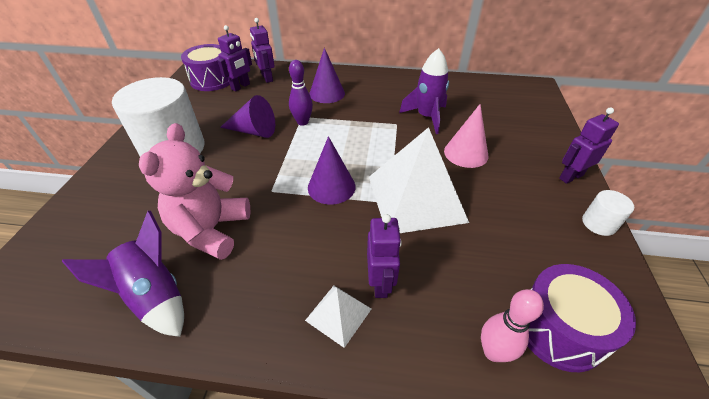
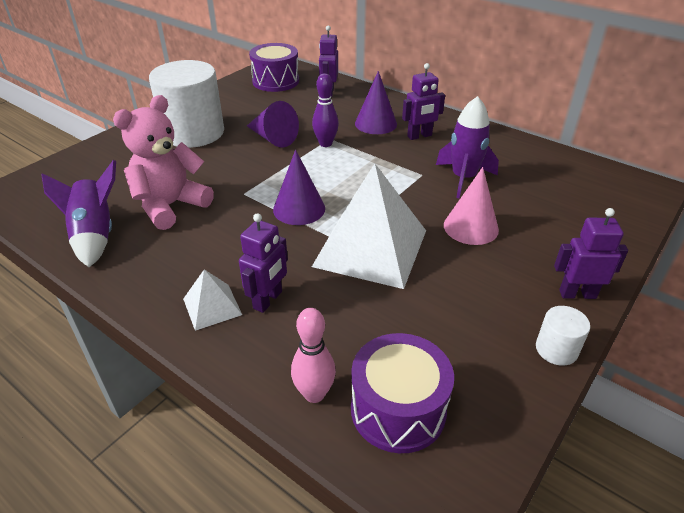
camera: 30 degrees right, 5 degrees down
purple robot [218,25,252,92] -> purple robot moved to [402,63,445,140]

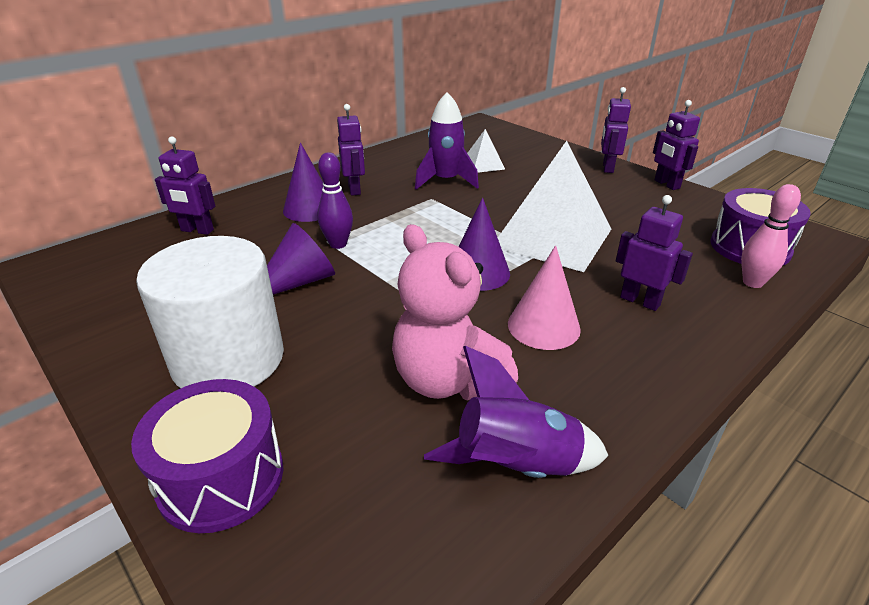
camera: 80 degrees left, 5 degrees down
white pyramid [183,269,242,331] -> white pyramid moved to [467,129,505,173]
purple drum [249,43,299,92] -> purple drum moved to [131,379,283,533]
pink cone [444,167,499,245] -> pink cone moved to [508,245,581,350]
white cylinder [536,306,590,366] -> purple robot [653,100,700,190]

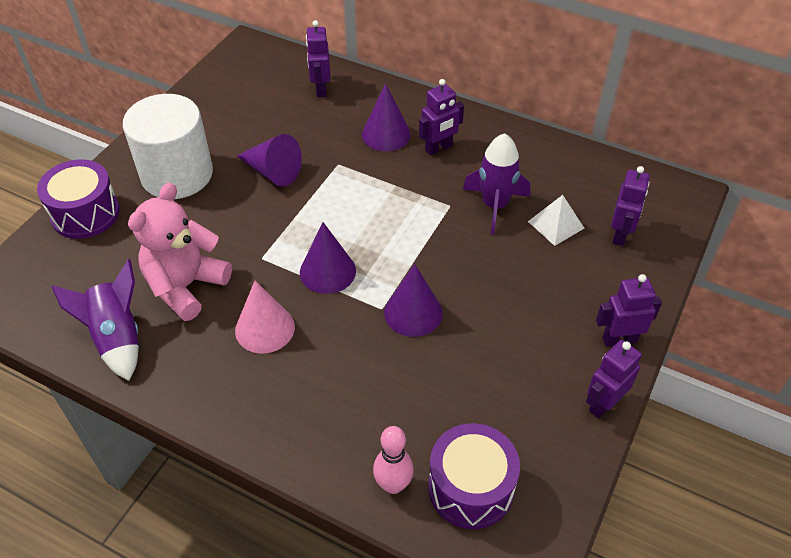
camera: 70 degrees right, 15 degrees up
purple bowling pin [318,152,353,249] -> none
white pyramid [498,141,611,272] -> purple cone [384,264,443,337]
purple robot [616,195,693,311] -> purple robot moved to [611,166,650,246]

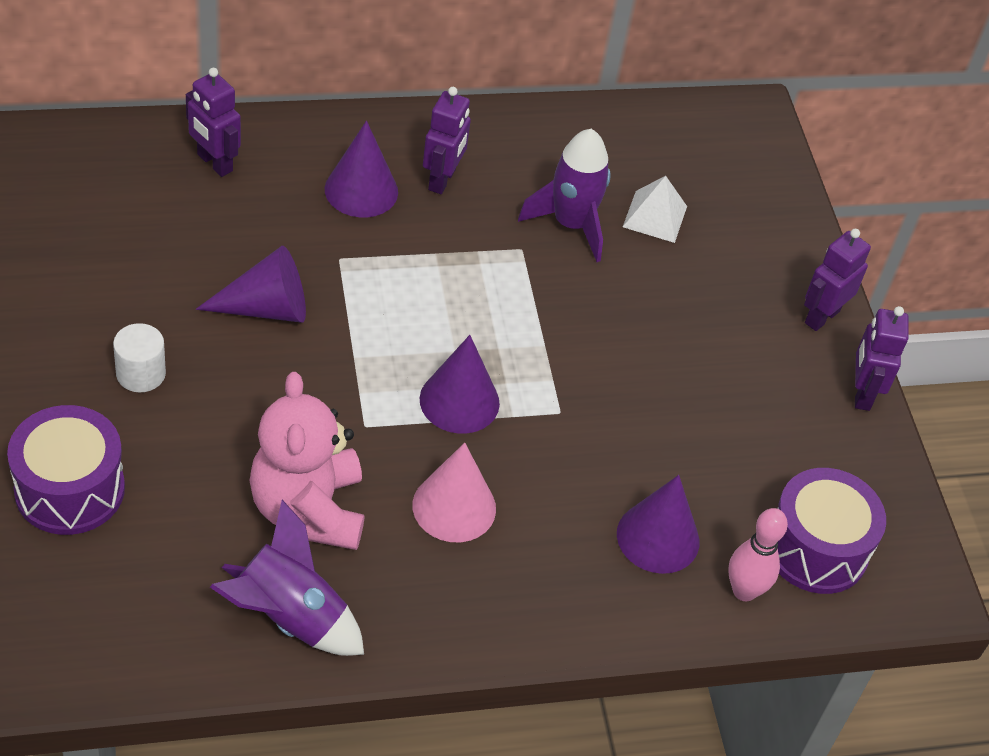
camera: 45 degrees left, 0 degrees up
white cylinder [123,94,213,199] -> white cylinder [113,323,166,392], size x0.43
purple cone [384,264,443,337] -> purple cone moved to [617,475,699,574]
purple robot [611,166,650,246] -> none

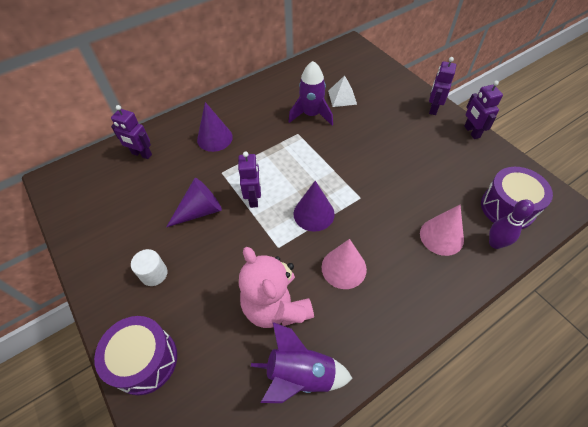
camera: 15 degrees left, 5 degrees up
purple robot [423,87,471,194] -> purple robot moved to [238,151,261,208]
purple cone [617,475,699,574] -> pink cone [420,205,464,256]
pink bowling pin [728,508,788,601] -> purple bowling pin [489,200,534,249]

